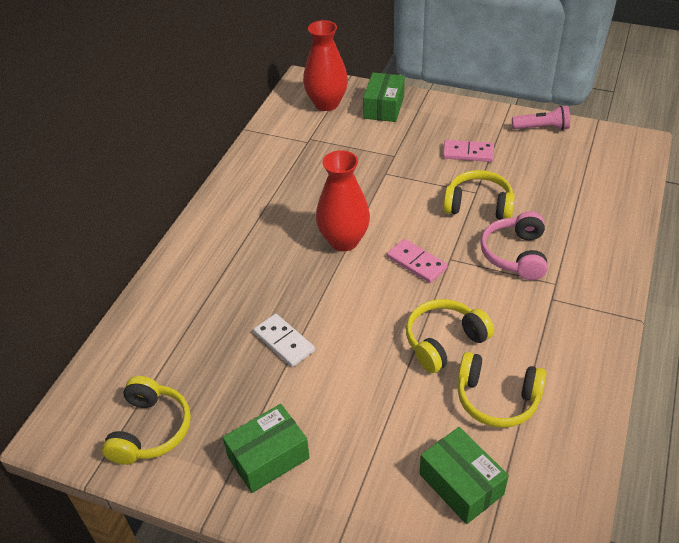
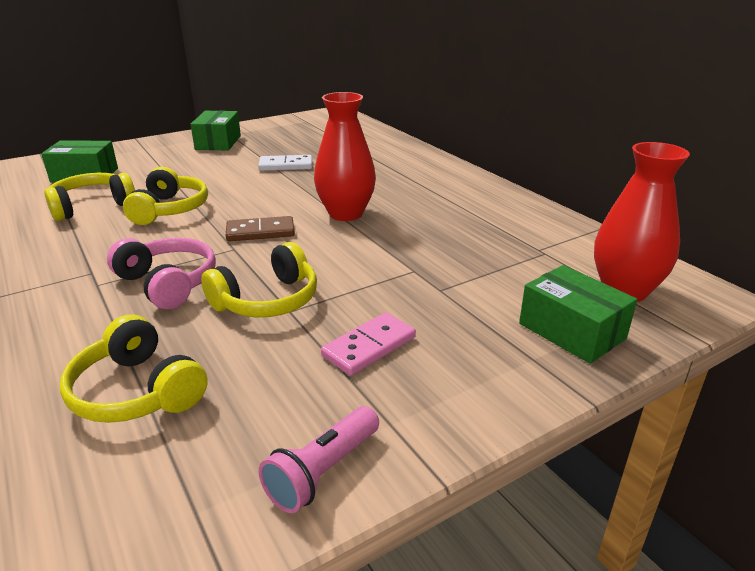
camera: 125 degrees right, 15 degrees down
yellow headphones [102,376,191,465] -> yellow headphones moved to [60,314,208,423]
pink domino [387,239,448,283] -> brown domino [225,216,295,241]

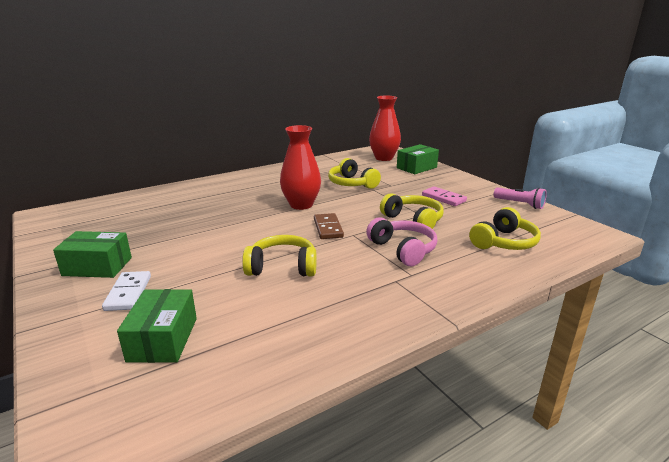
camera: 90 degrees left, 5 degrees down
yellow headphones [44,173,135,221] -> yellow headphones moved to [328,158,381,189]
pink headphones [107,238,216,309] -> pink headphones turned 105 degrees clockwise [366,217,437,266]
white domino [258,155,312,171] -> white domino moved to [102,271,151,311]

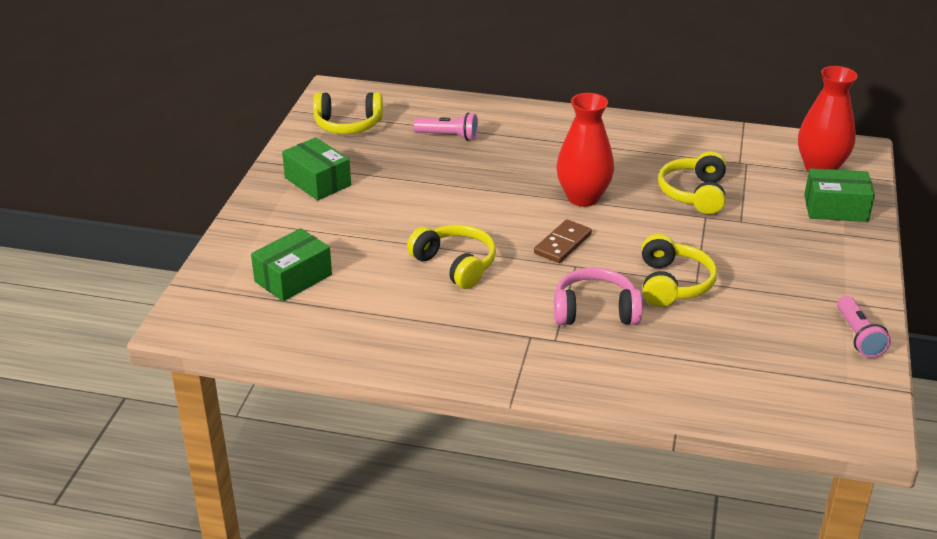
camera: 45 degrees right, 10 degrees up
white domino [102,271,151,311] -> none
pink headphones [366,217,437,266] -> pink headphones turned 105 degrees counterclockwise [554,268,643,325]
pink domino [422,186,467,206] -> none
yellow headphones [469,207,541,250] -> yellow headphones moved to [313,92,383,134]
none -> pink flashlight [413,113,478,141]

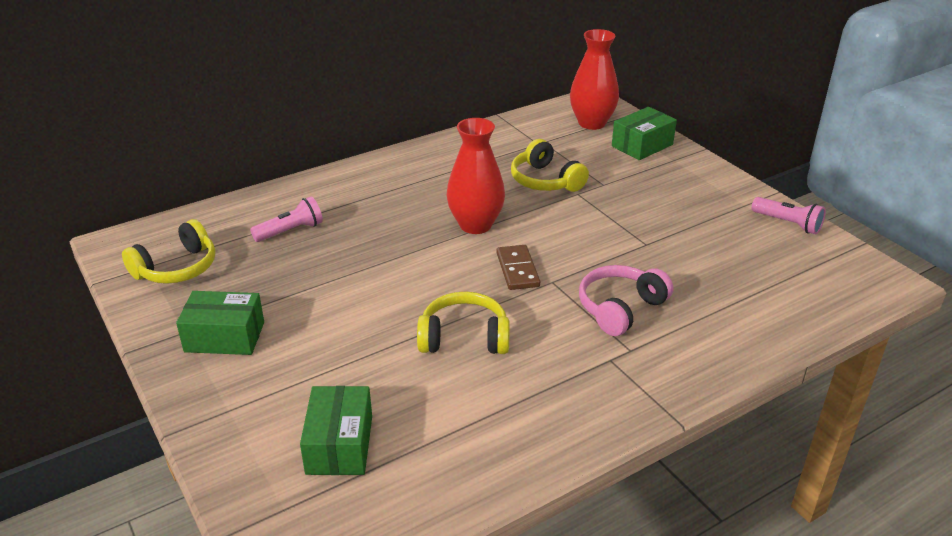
camera: 45 degrees left, 0 degrees up
yellow headphones [642,234,717,307] -> none

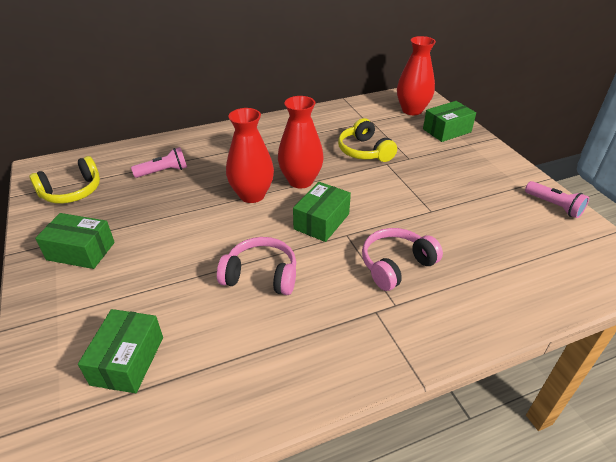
camera: 10 degrees right, 5 degrees up
yellow headphones [417,291,509,354] -> pink headphones [217,237,296,295]
brown domino [496,245,540,290] -> green box [293,182,351,242]
none -> red vase [226,108,274,203]

